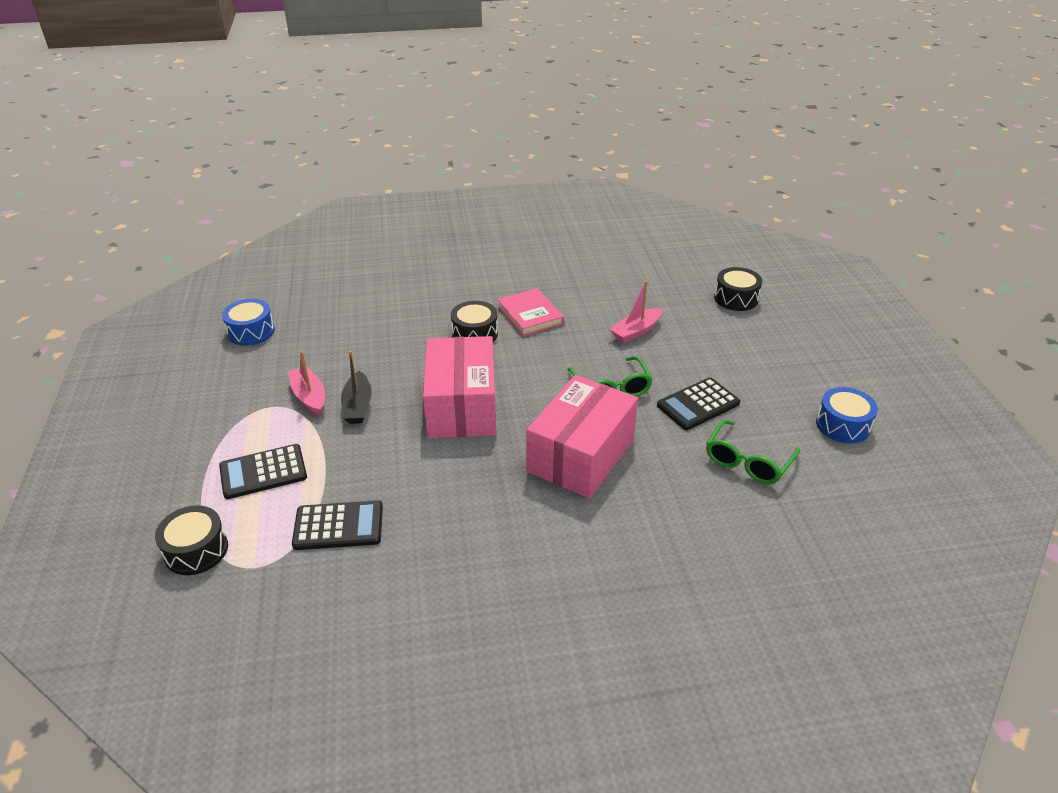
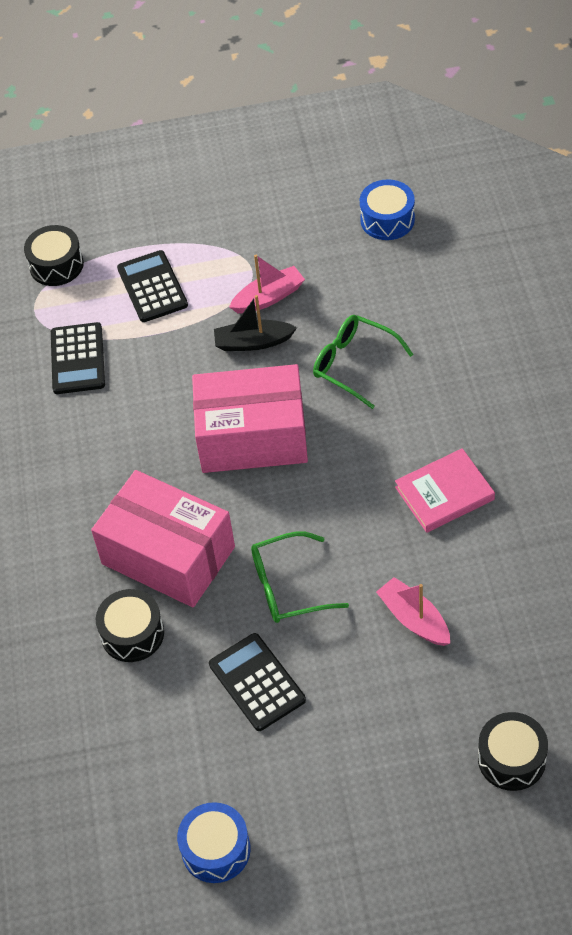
camera: 95 degrees right, 15 degrees up
black drum [451,301,498,342] -> black drum moved to [96,589,164,662]
green glasses [706,419,800,484] -> green glasses moved to [313,315,414,409]

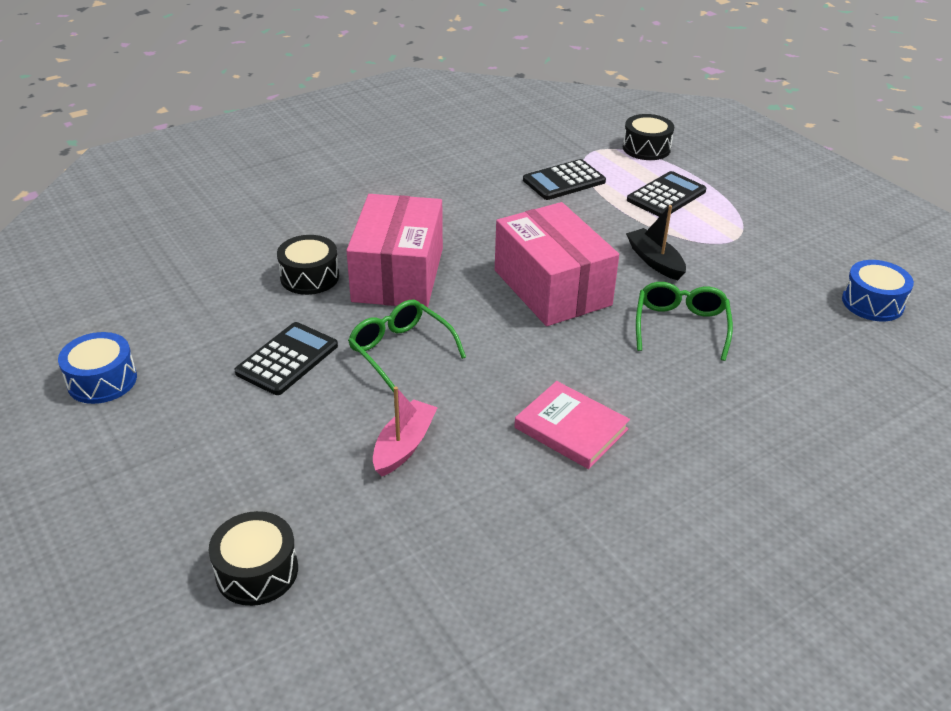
camera: 60 degrees right, 15 degrees down
pink boat [229,255,305,313] -> none

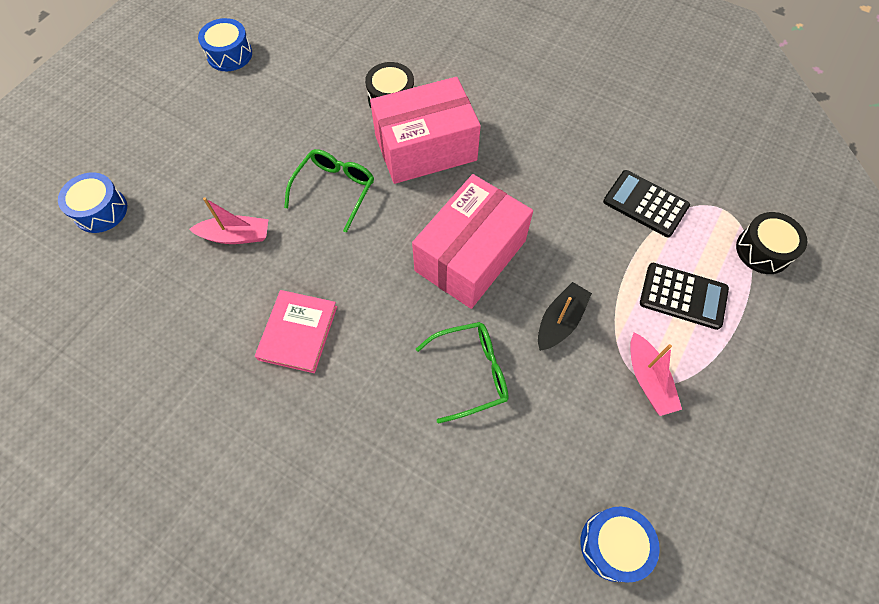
camera: 65 degrees right, 25 degrees up
black drum [209,511,298,606] -> blue drum [58,172,127,233]
black calculator [234,322,338,395] -> none
none -> pink boat [630,332,682,416]

